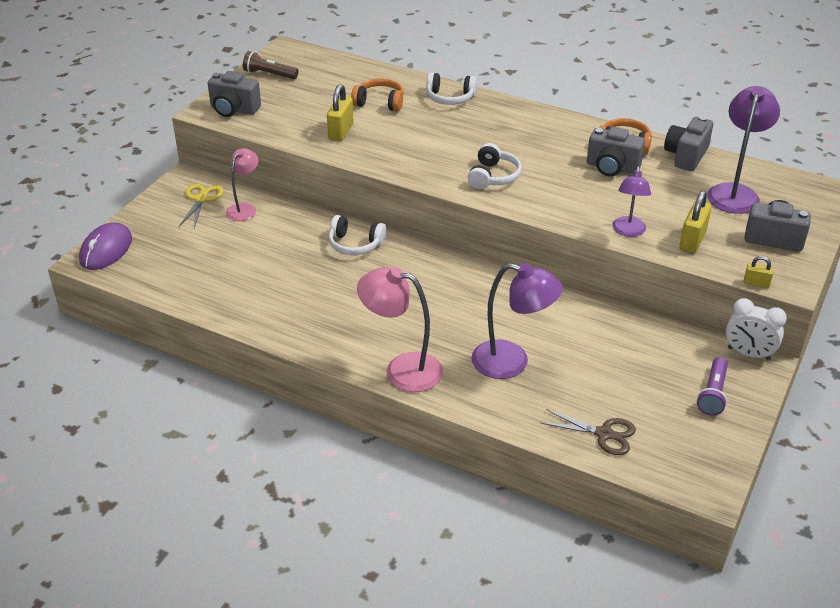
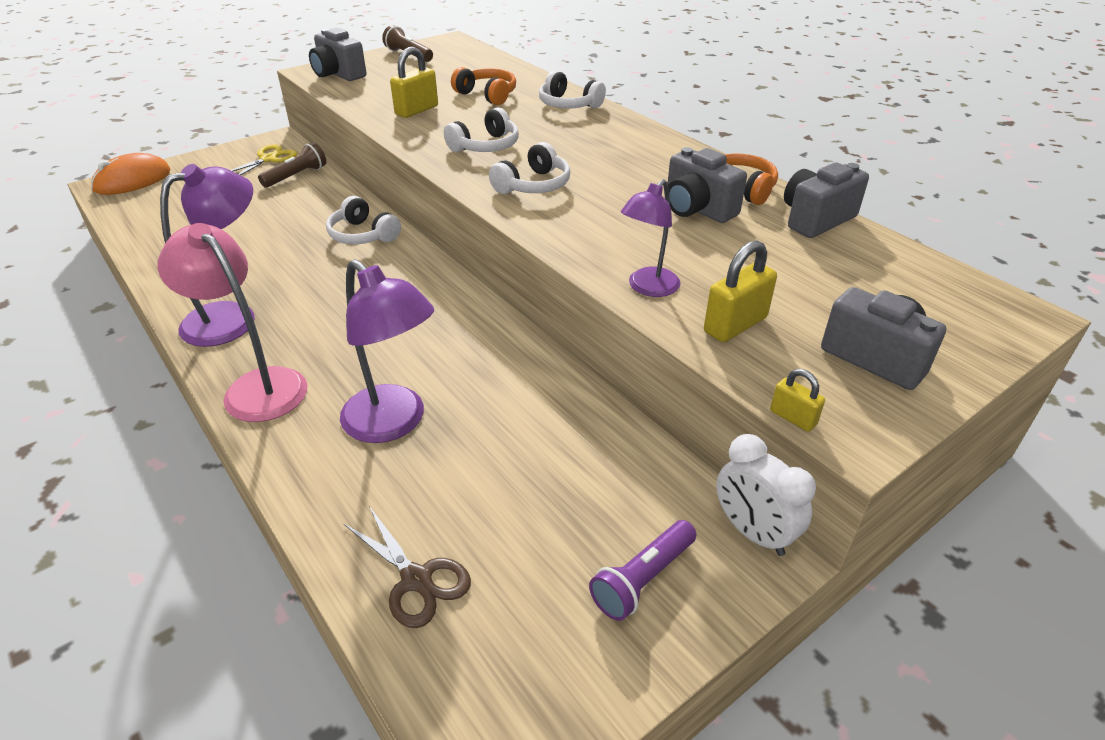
camera: 25 degrees right, 0 degrees up
purple mouse [79,222,132,270] -> orange mouse [91,153,170,195]
pink lamp [226,148,259,221] -> brown flashlight [258,142,326,188]
purple lamp [707,86,780,214] -> purple lamp moved to [160,164,255,347]
none -> white headphones [444,107,519,152]

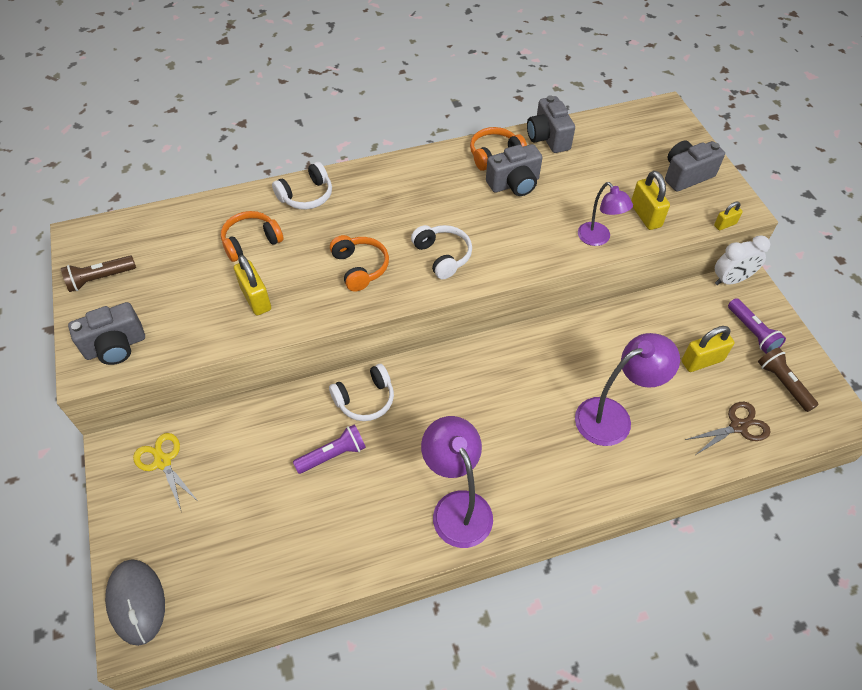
camera: 70 degrees left, 15 degrees up
orange mouse [91,153,170,195] -> grey mouse [105,559,165,646]
pink lamp [157,223,307,422] -> none
brown flashlight [258,142,326,188] -> brown flashlight moved to [758,347,819,412]
white headphones [444,107,519,152] -> orange headphones [330,235,389,292]
none -> purple flashlight [293,424,366,474]
none -> yellow padlock [682,326,734,372]

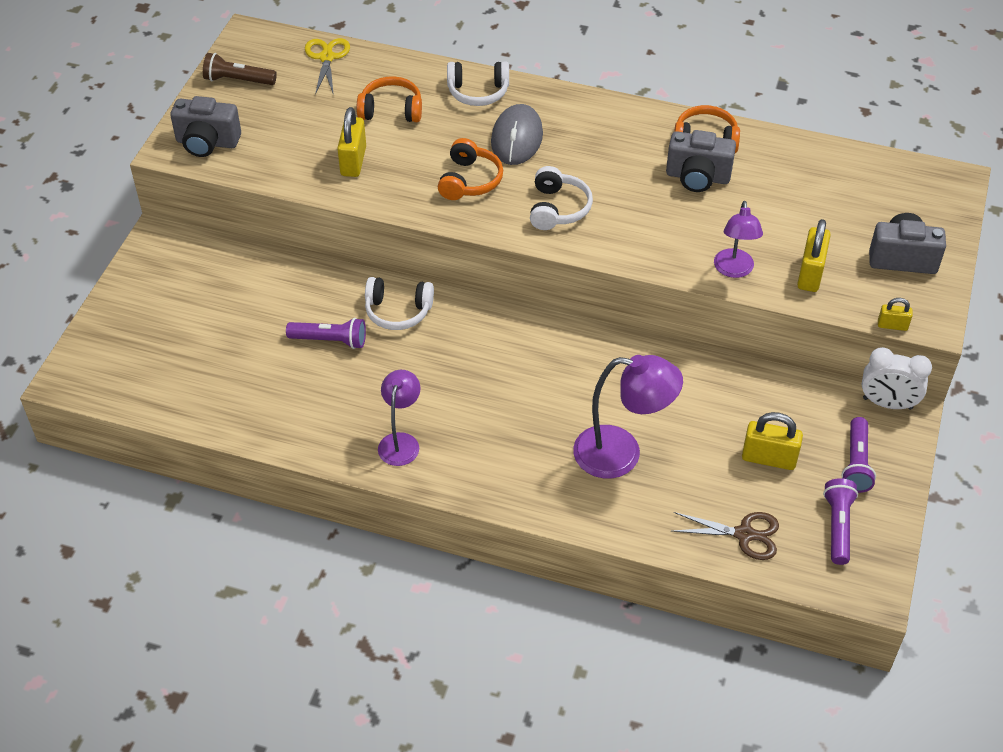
camera: 35 degrees right, 5 degrees down
grey mouse [105,559,165,646] -> grey mouse moved to [491,104,543,165]
yellow scissors [133,433,199,510] -> yellow scissors moved to [305,38,350,95]
purple lamp [421,416,493,548] -> purple lamp [378,370,421,466], size x0.63
grey camera [527,95,575,153] -> none
brown flashlight [758,347,819,412] -> purple flashlight [823,478,858,565]

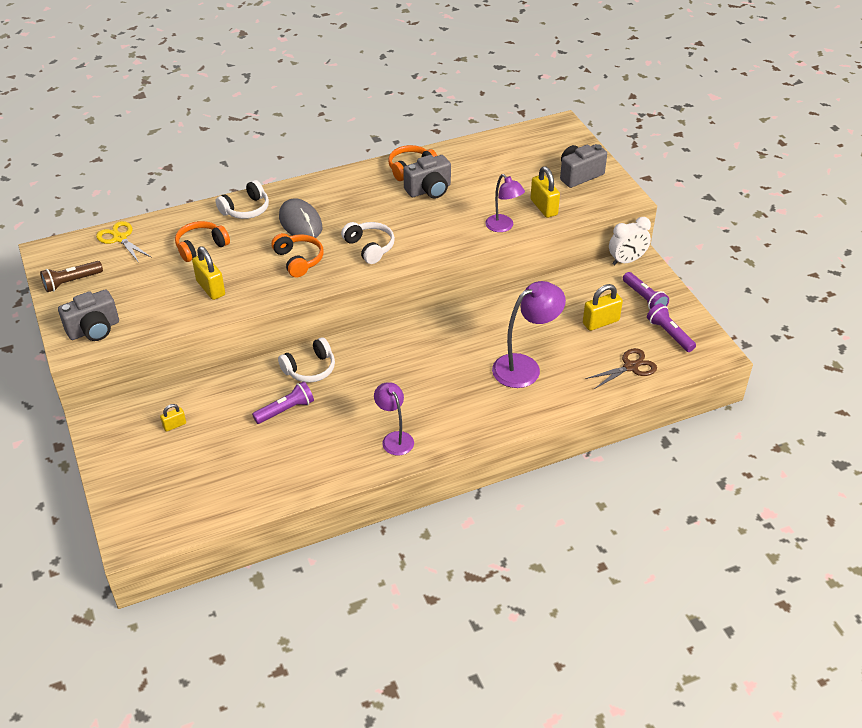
camera: 40 degrees left, 5 degrees down
yellow padlock [878,298,913,331] -> yellow padlock moved to [160,404,186,432]

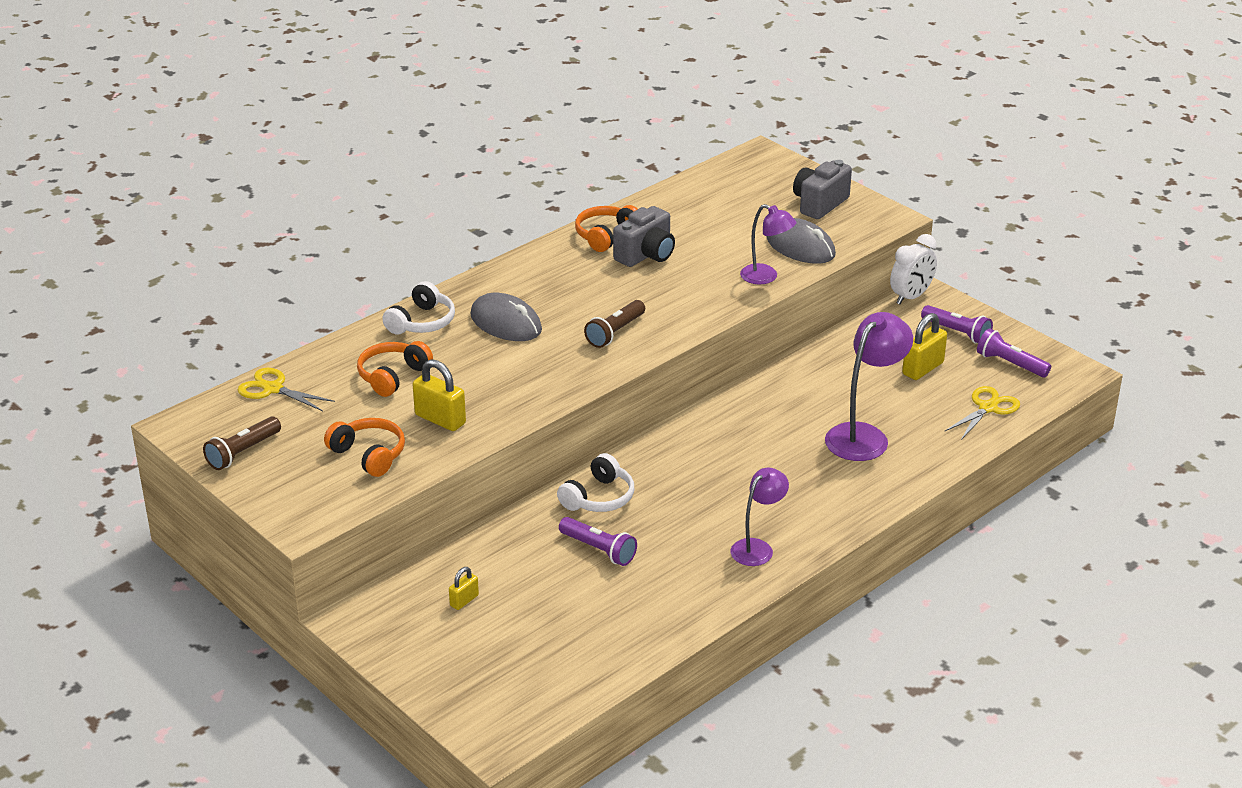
camera: 20 degrees left, 10 degrees down
grey camera [58,289,119,341] -> none
purple flashlight [252,381,314,424] -> purple flashlight turned 90 degrees clockwise [559,517,637,566]
orange headphones [271,233,324,277] -> orange headphones moved to [324,418,405,477]
white headphones [341,222,395,264] -> brown flashlight [584,300,645,348]
purple lamp [374,382,414,456] -> purple lamp turned 90 degrees clockwise [730,468,789,566]
yellow padlock [530,166,560,218] -> grey mouse [767,218,836,264]
brown scissors [585,348,657,389] -> yellow scissors [944,386,1020,440]

